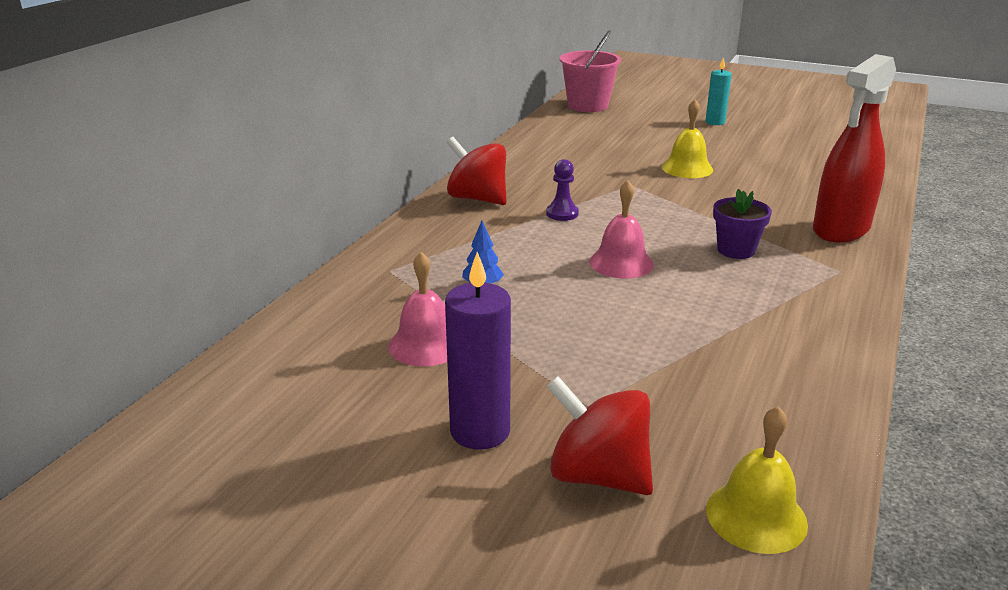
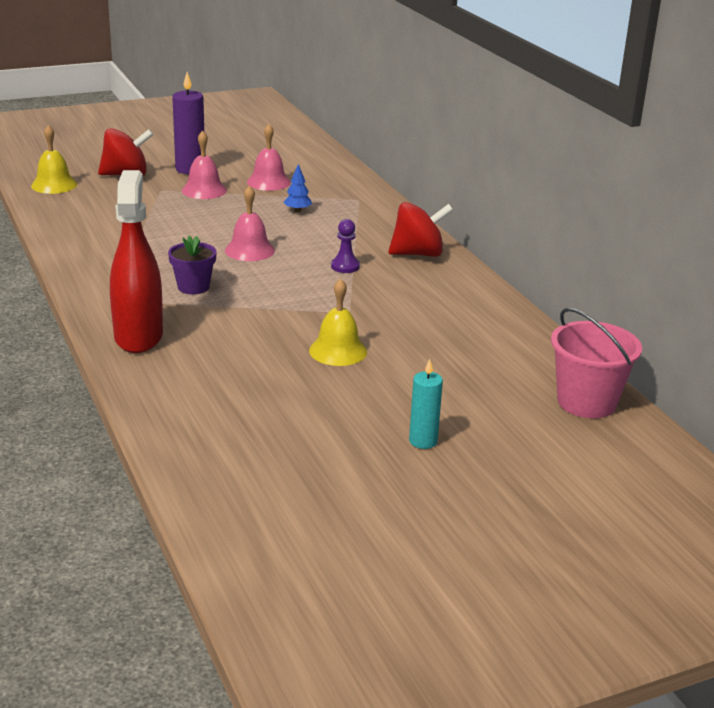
camera: 130 degrees right, 0 degrees up
none -> pink bell [182,131,227,199]

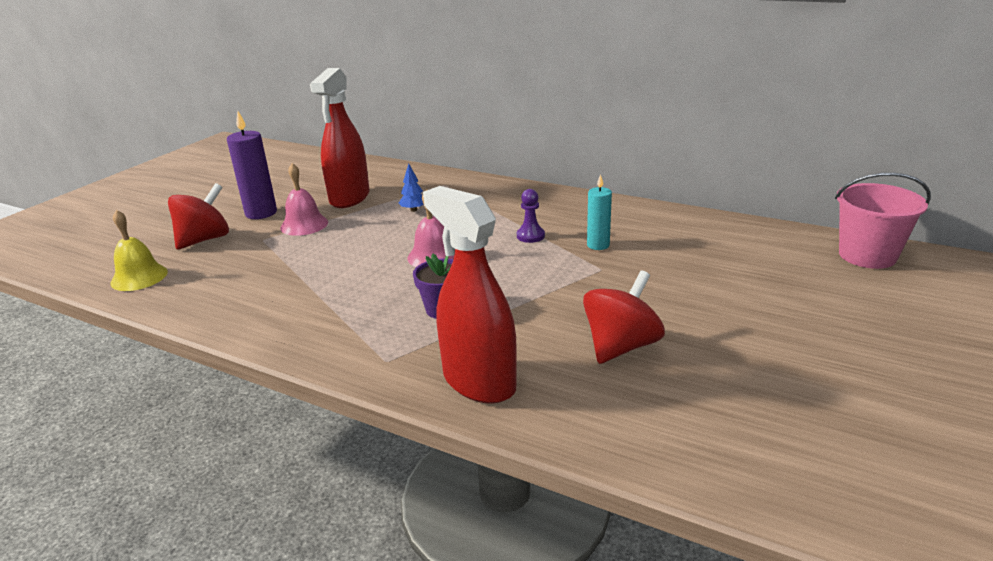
camera: 35 degrees left, 0 degrees up
pink bell [247,124,291,191] -> red spray bottle [310,68,369,208]
yellow bell [309,278,367,366] -> none
red spinning top [388,202,453,257] -> red spinning top moved to [583,270,665,364]
turquoise candle [409,359,443,449] -> turquoise candle moved to [587,174,612,250]

